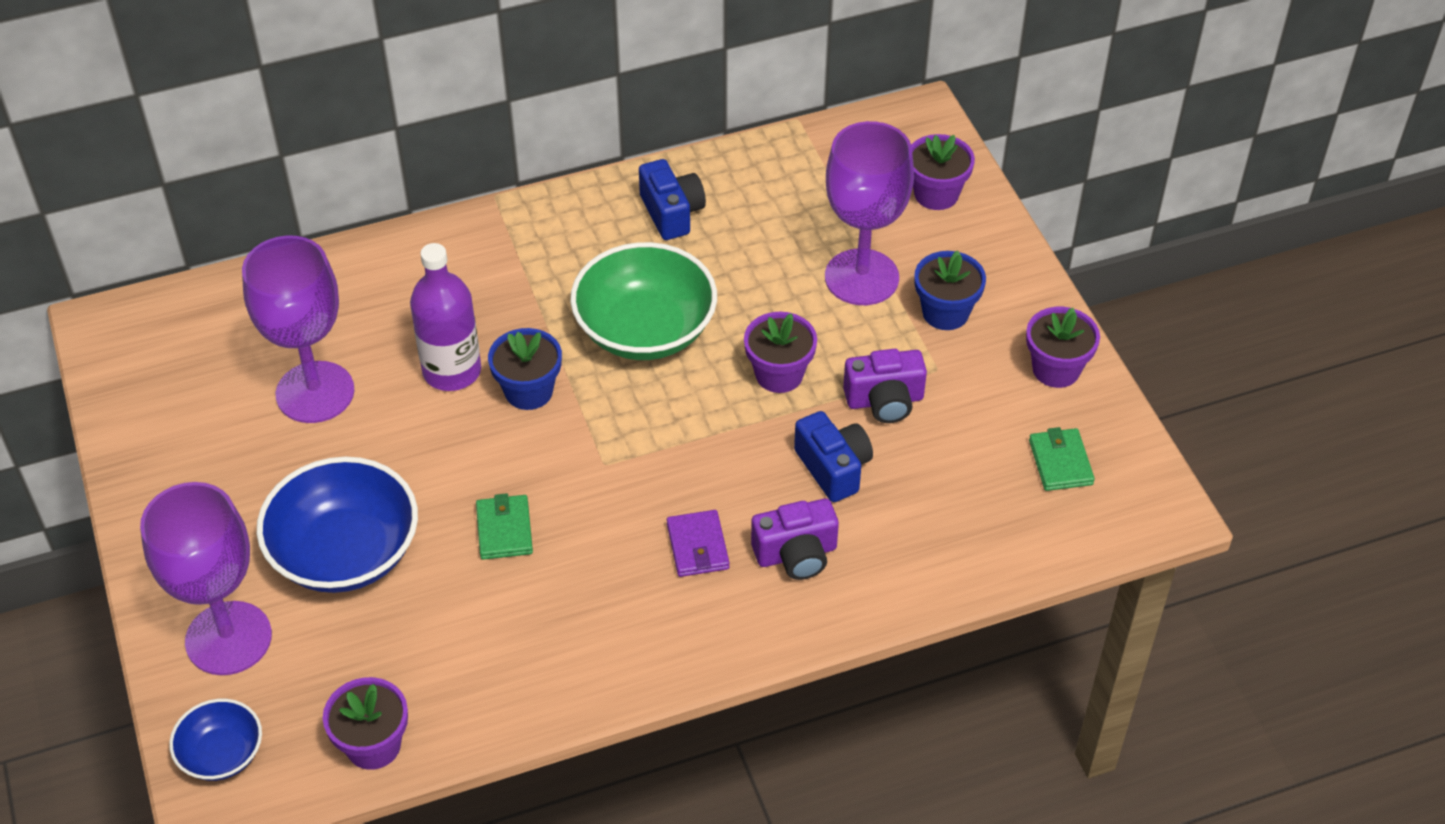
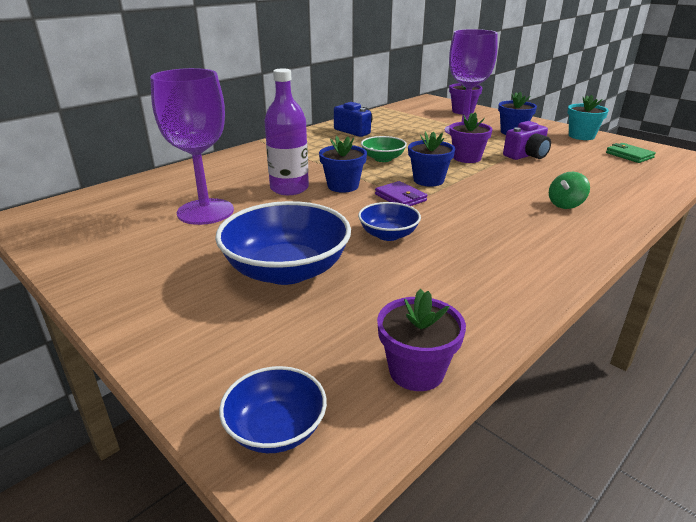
camera: 25 degrees left, 20 degrees down
purple goblet [140,482,272,675] -> none
green wallet [476,493,533,560] -> blue bowl [358,202,421,241]
green bowl [570,242,717,360] -> green bowl [361,136,407,162], size x0.54
purple wallet [667,510,730,577] -> purple wallet moved to [375,181,427,206]
purple camera [751,499,839,580] -> green spinning top [549,172,590,209]
blue camera [794,411,873,502] -> none
purple flower pot [1026,307,1100,388] -> turquoise flower pot [567,95,609,140]
none -> blue flower pot [408,131,455,187]

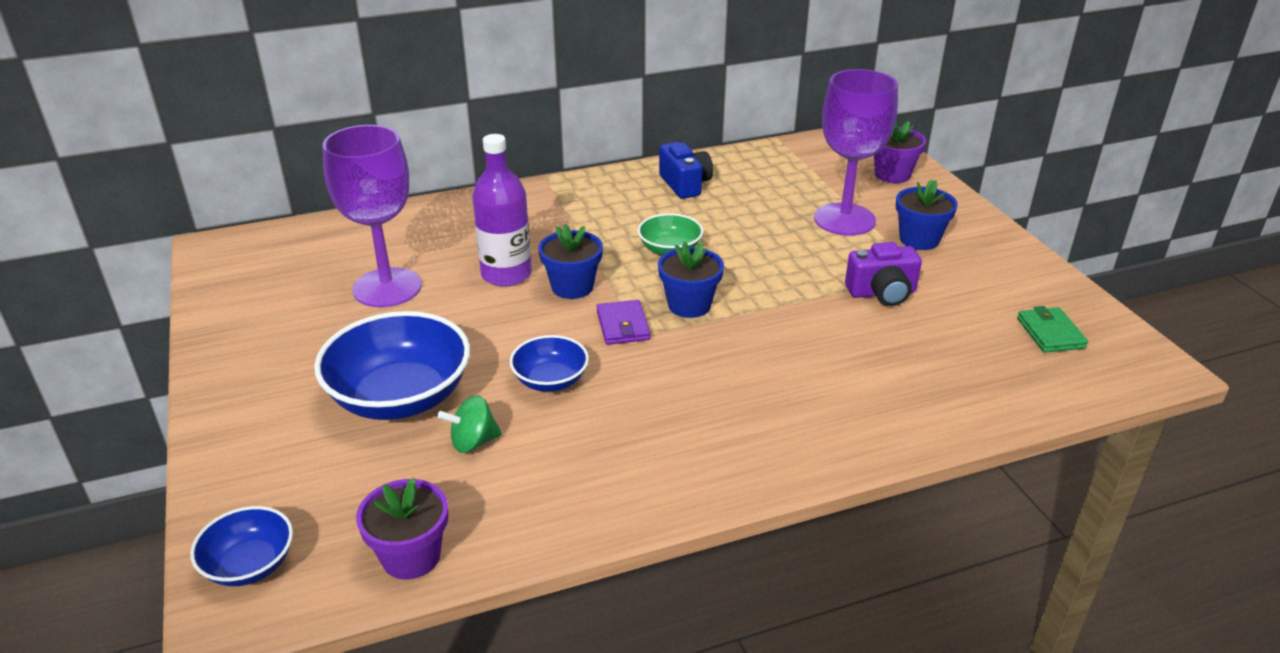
camera: 25 degrees right, 5 degrees up
purple flower pot [449,113,493,163] -> none
green spinning top [549,172,590,209] -> green spinning top moved to [437,395,502,453]
turquoise flower pot [567,95,609,140] -> none

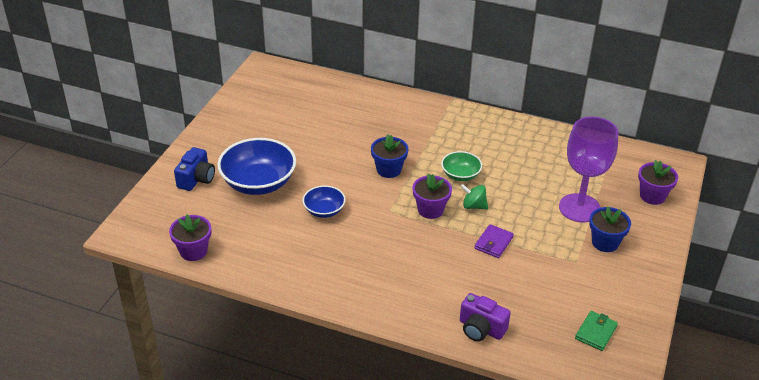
camera: 40 degrees right, 5 degrees up
blue bowl [190,506,293,586] -> none
purple goblet [322,125,422,307] -> none
green spinning top [437,395,502,453] -> green spinning top moved to [460,184,488,209]
purple bottle [472,134,532,287] -> none
purple wallet [597,300,650,345] -> purple wallet moved to [474,224,514,258]
blue flower pot [658,242,724,318] -> purple flower pot [413,173,452,219]
blue camera [659,142,713,199] -> blue camera moved to [174,147,215,191]
purple camera [845,242,922,306] -> purple camera moved to [460,293,511,342]

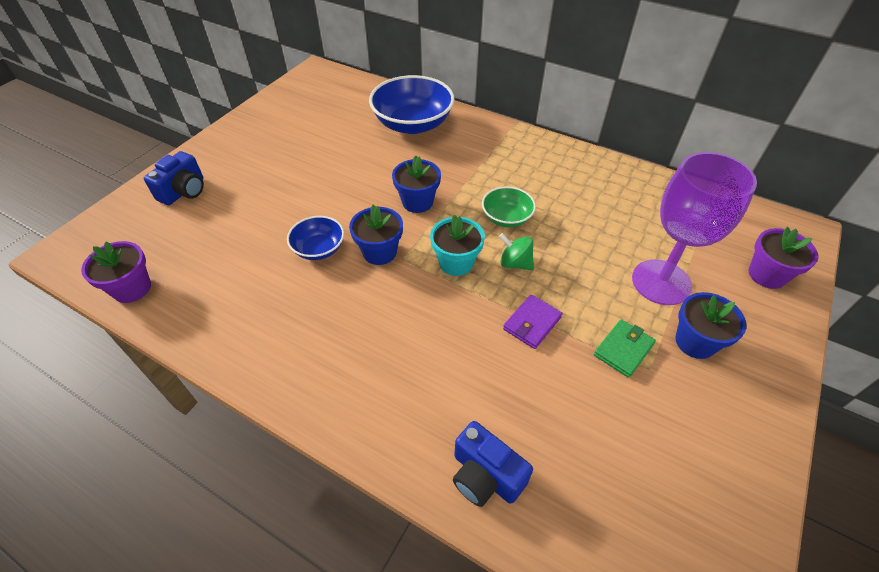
camera: 10 degrees right, 10 degrees up
blue bowl [217,138,296,195] -> blue bowl moved to [369,75,454,134]
purple flower pot [413,173,452,219] -> turquoise flower pot [430,215,485,276]
purple camera [460,293,511,342] -> blue camera [453,421,533,507]
green wallet [575,311,618,351] -> green wallet moved to [594,319,656,378]
none -> blue flower pot [349,205,403,265]

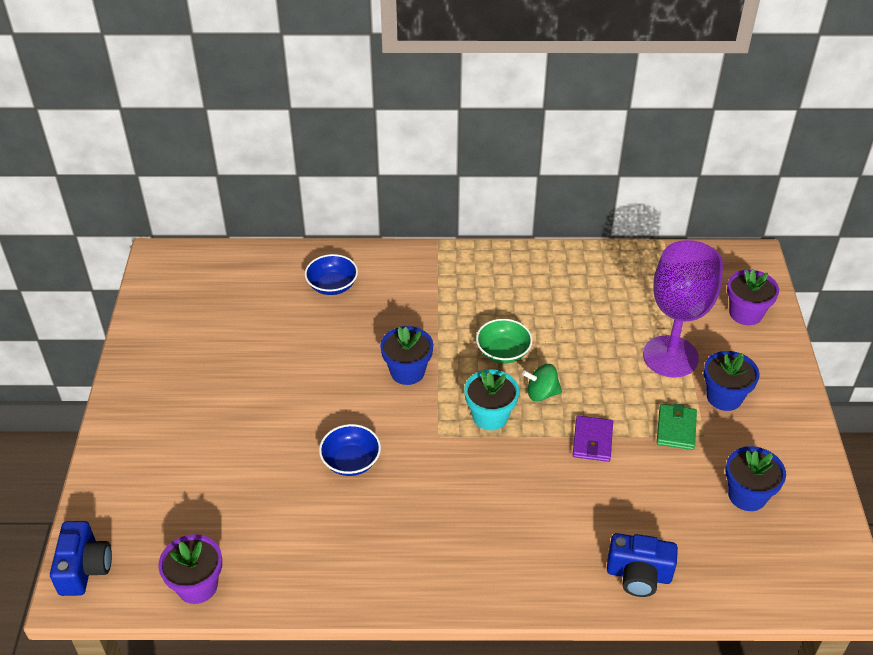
camera: 30 degrees left, 5 degrees down
blue camera [144,151,204,205] -> blue camera moved to [50,521,112,596]
blue flower pot [349,205,403,265] -> blue flower pot moved to [726,446,786,511]
blue bowl [369,75,454,134] -> blue bowl [305,254,358,295], size x0.54

